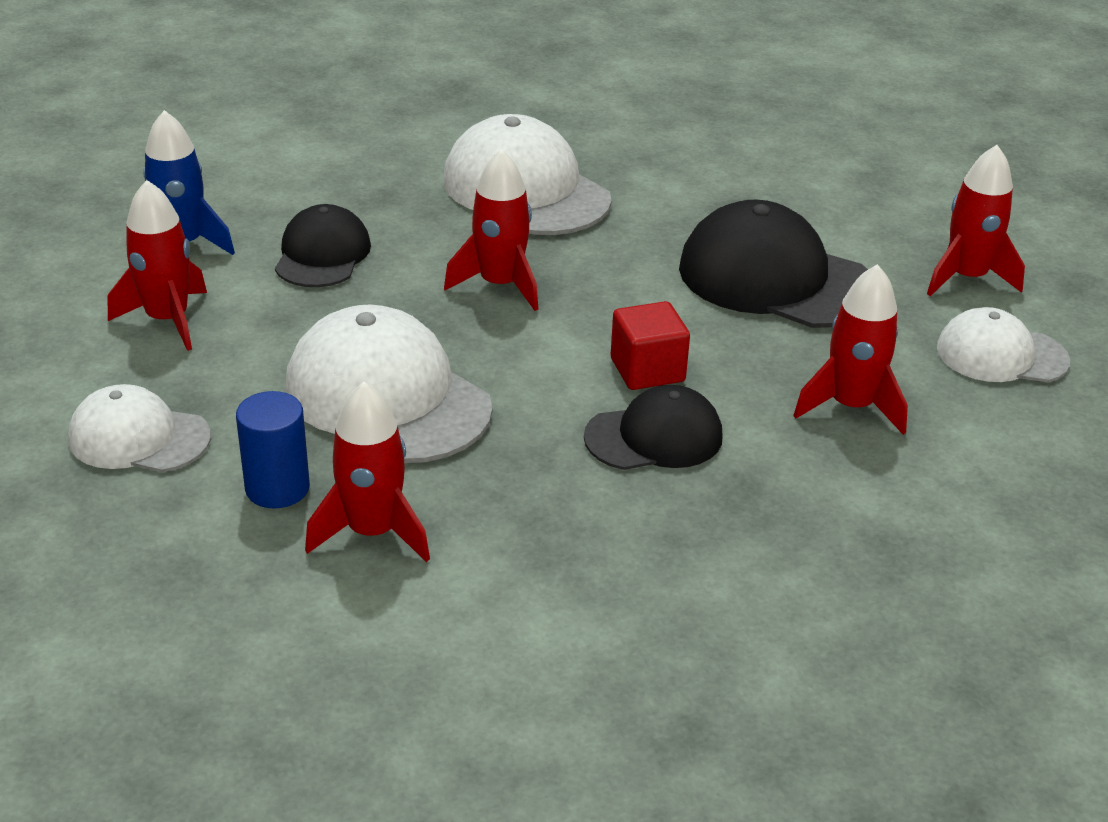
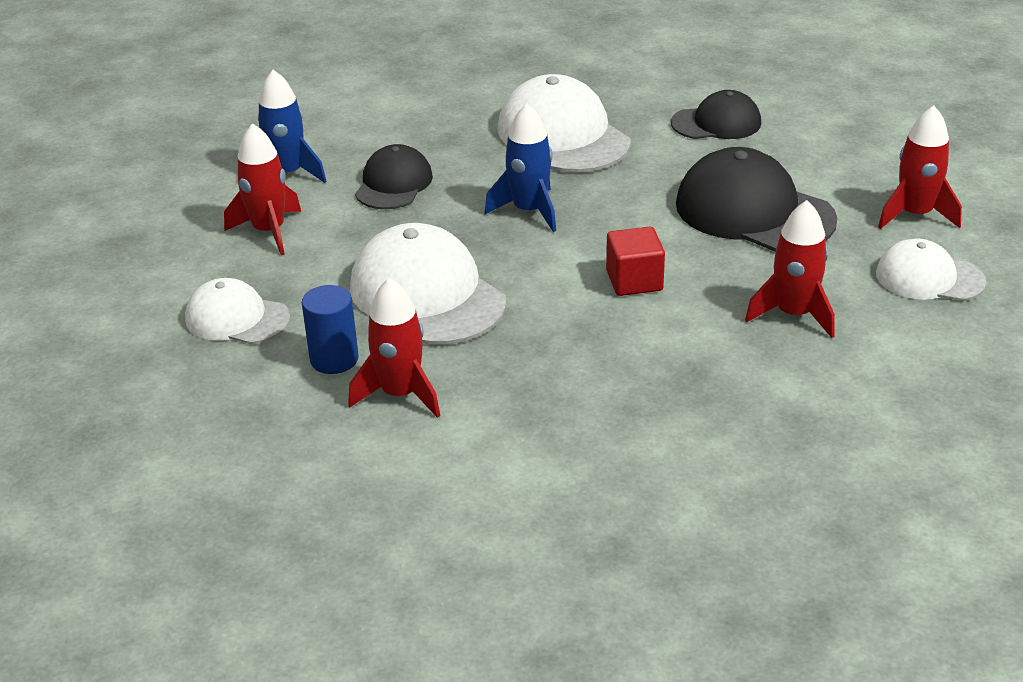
camera: 10 degrees right, 0 degrees up
red rocket [444,149,538,311] -> blue rocket [484,104,556,232]
black cap [584,385,723,470] -> black cap moved to [671,90,761,139]

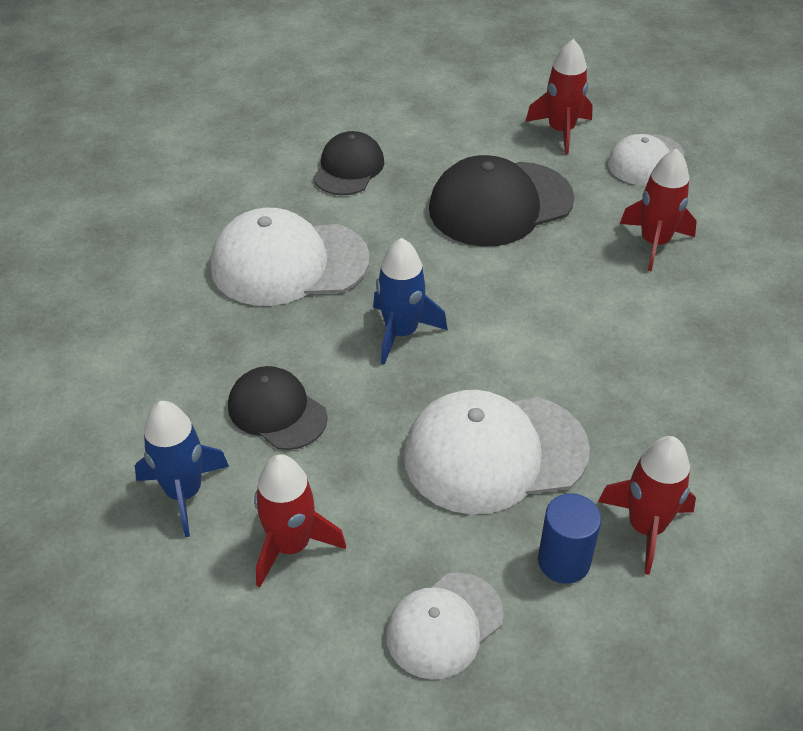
camera: 65 degrees left, 10 degrees up
red cube [606,227,665,296] -> none

